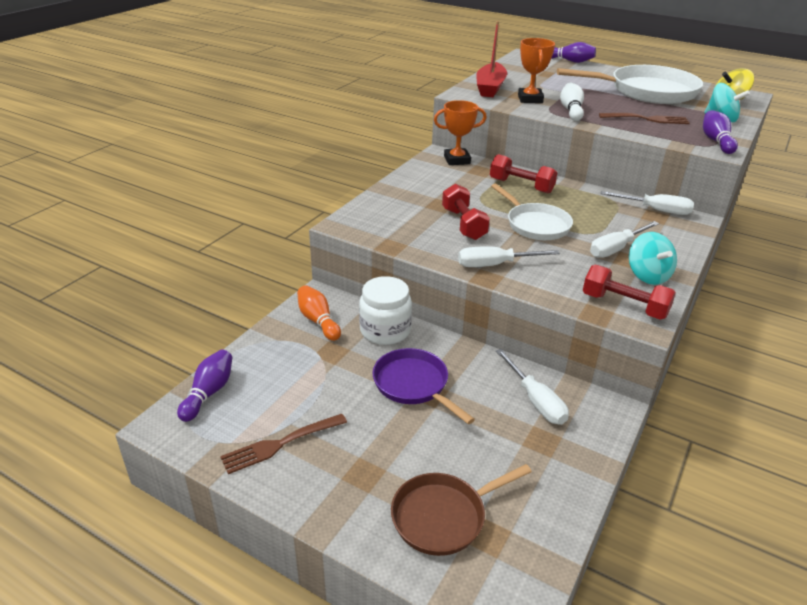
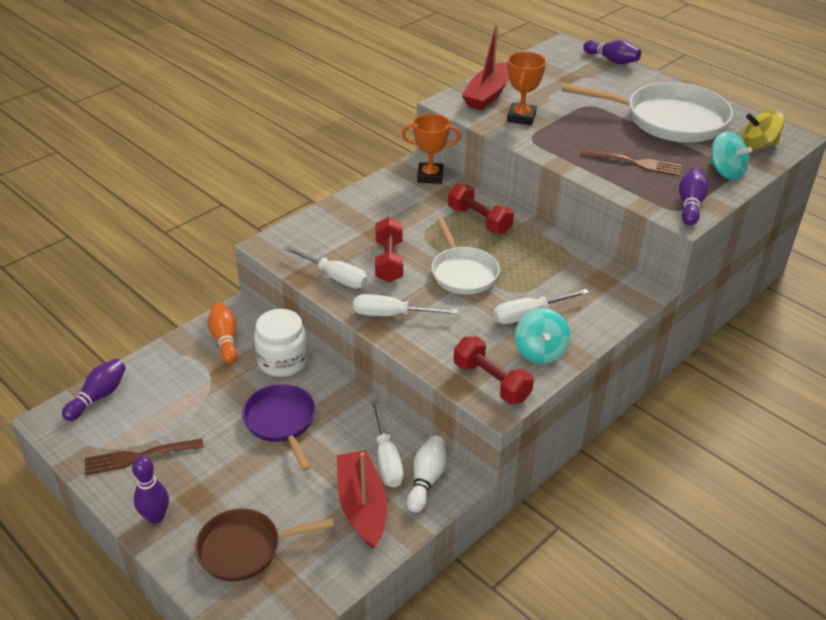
camera: 15 degrees right, 5 degrees up
white bowling pin [560,83,584,121] -> white bowling pin moved to [407,436,447,513]
white screwdriver [601,191,694,215] -> white screwdriver moved to [284,246,368,289]
none -> purple bowling pin [132,456,169,523]
none -> red boat [337,450,387,549]

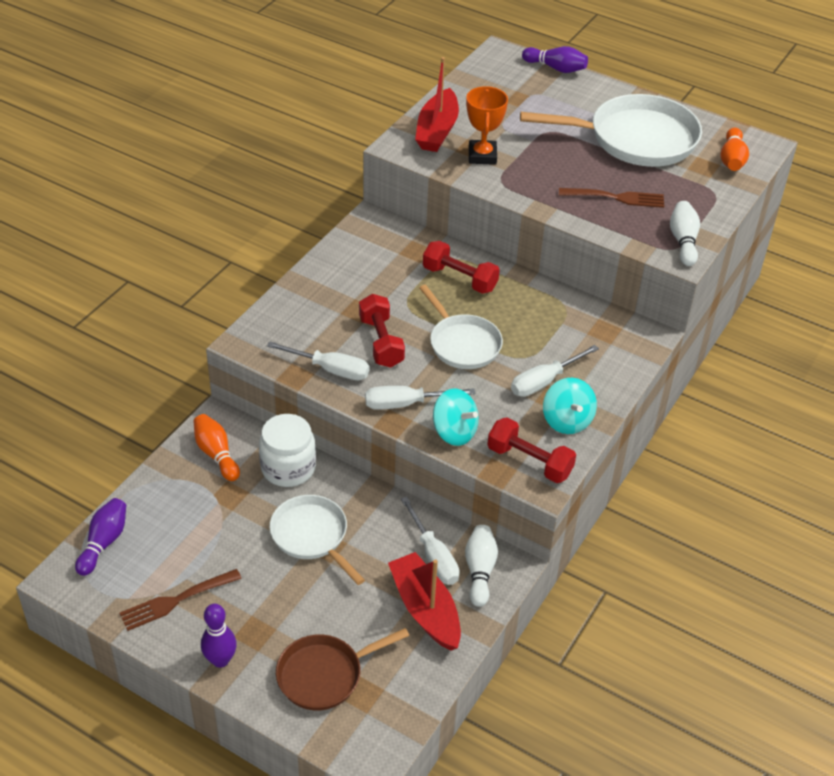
camera: 15 degrees left, 5 degrees up
purple pan [242,384,315,471] -> white pan [269,495,365,585]
orange trophy [402,114,461,184] -> none
purple bowling pin [679,167,709,226] -> white bowling pin [670,201,700,266]
turquoise spinning top [710,131,752,180] -> turquoise spinning top moved to [433,389,479,446]
yellow spinning top [742,109,784,150] -> orange bowling pin [720,128,749,171]

